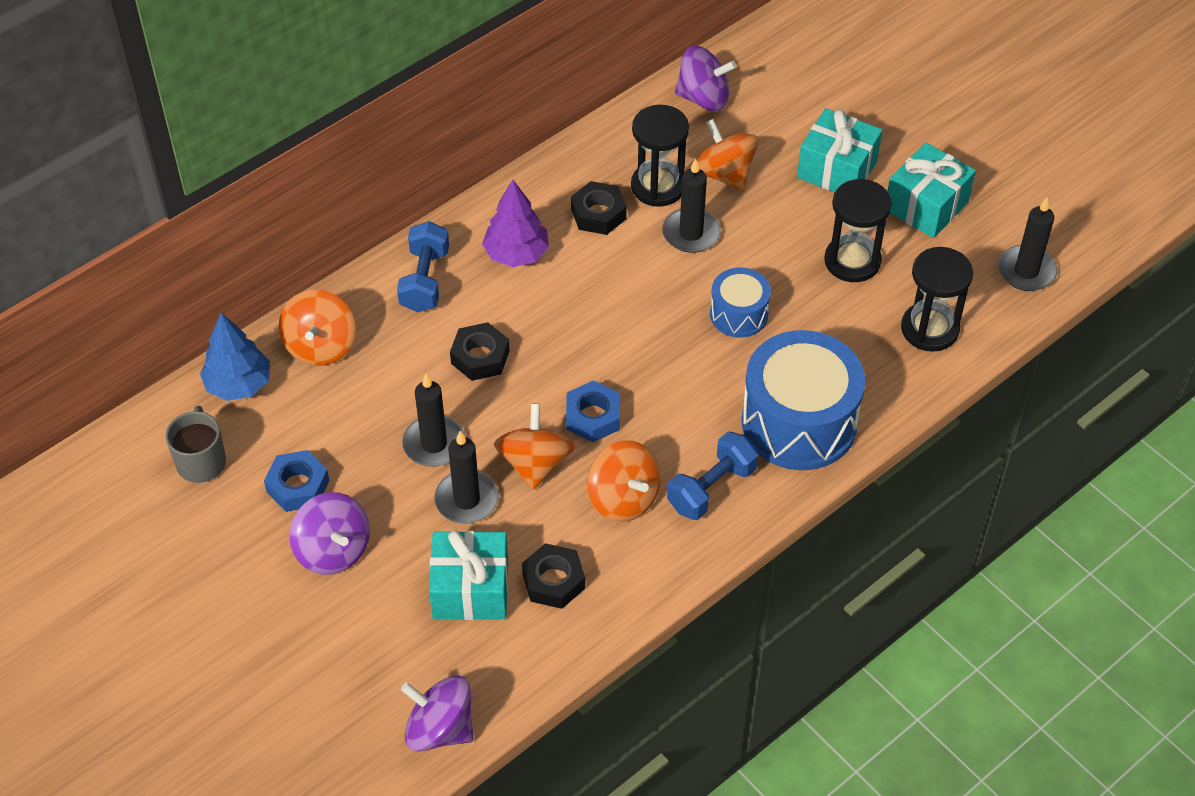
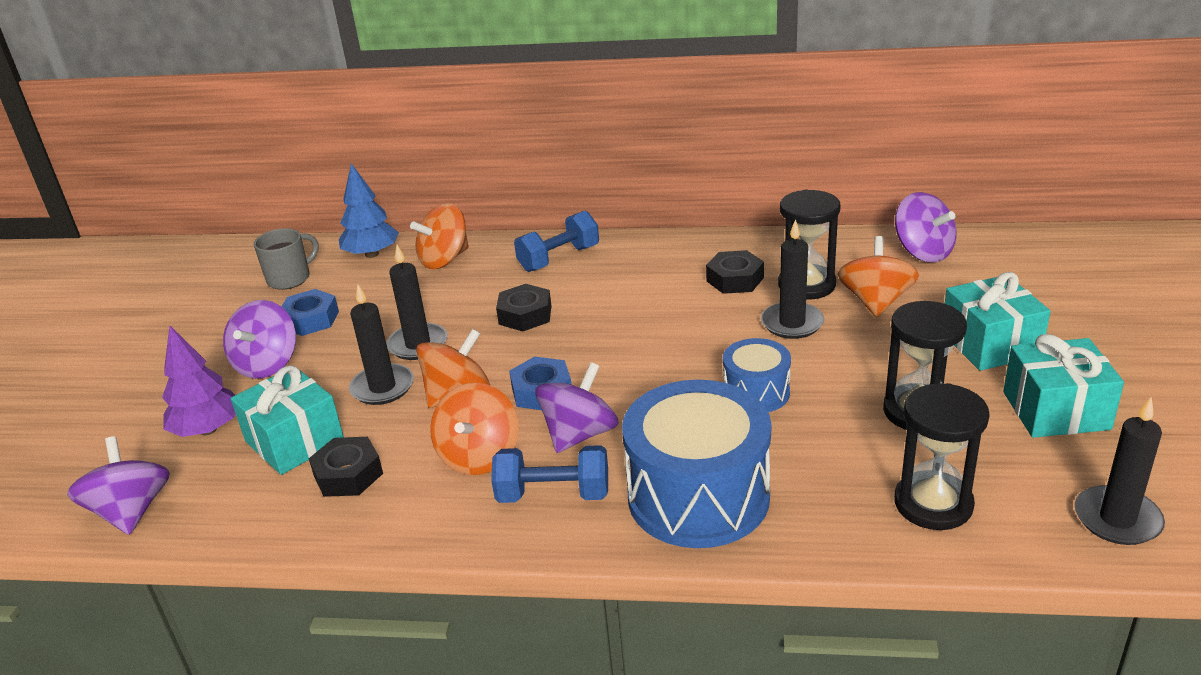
camera: 50 degrees right, 20 degrees down
purple tree [482,180,549,267] -> purple tree moved to [162,326,236,437]
none -> purple spinning top [535,362,619,453]

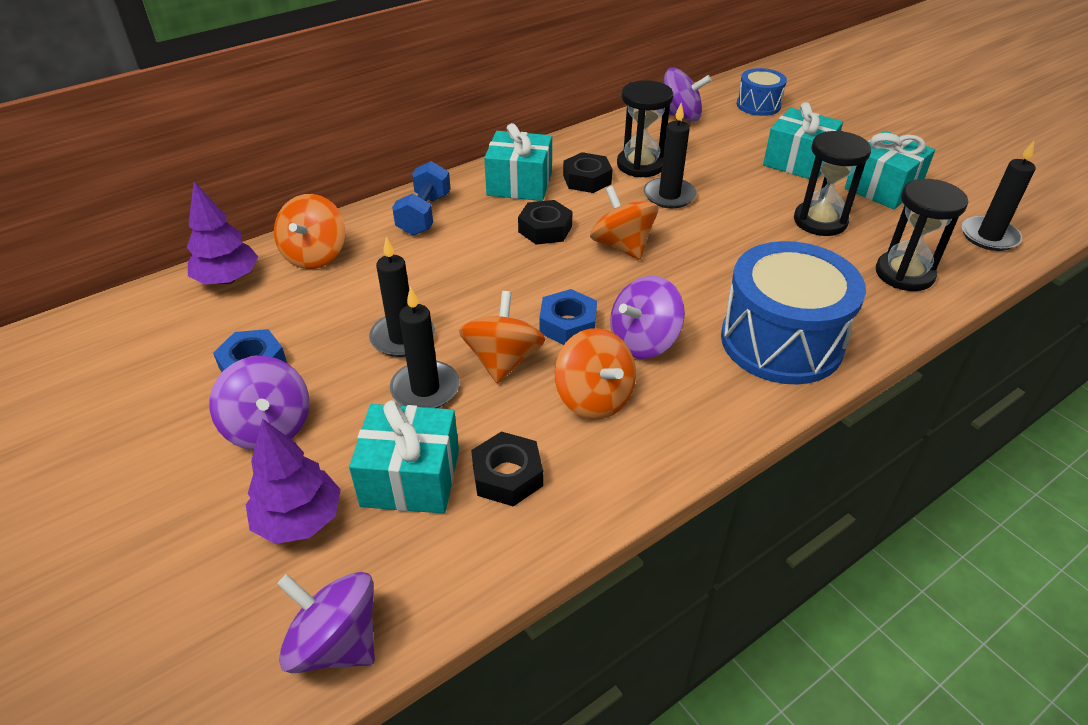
camera: 45 degrees left, 10 degrees up
grey mug [254,228,319,290] -> none
blue tree [339,163,399,258] -> purple tree [187,182,258,284]
blue dumbbell [491,445,608,503] -> none
black nut [496,284,551,332] -> black nut moved to [518,200,573,245]
purple spinning top [535,362,619,453] -> purple spinning top turned 120 degrees counterclockwise [610,276,685,359]
blue drum [723,338,791,412] -> blue drum moved to [737,68,787,116]
orange spinning top [838,236,919,317] -> orange spinning top moved to [590,186,658,260]
none -> turquoise gift [484,123,552,201]

